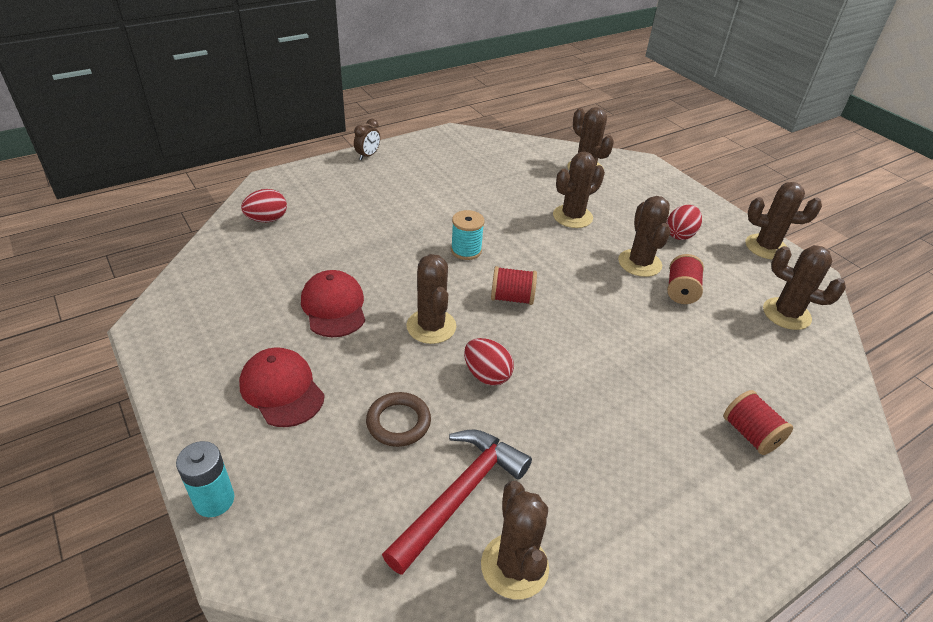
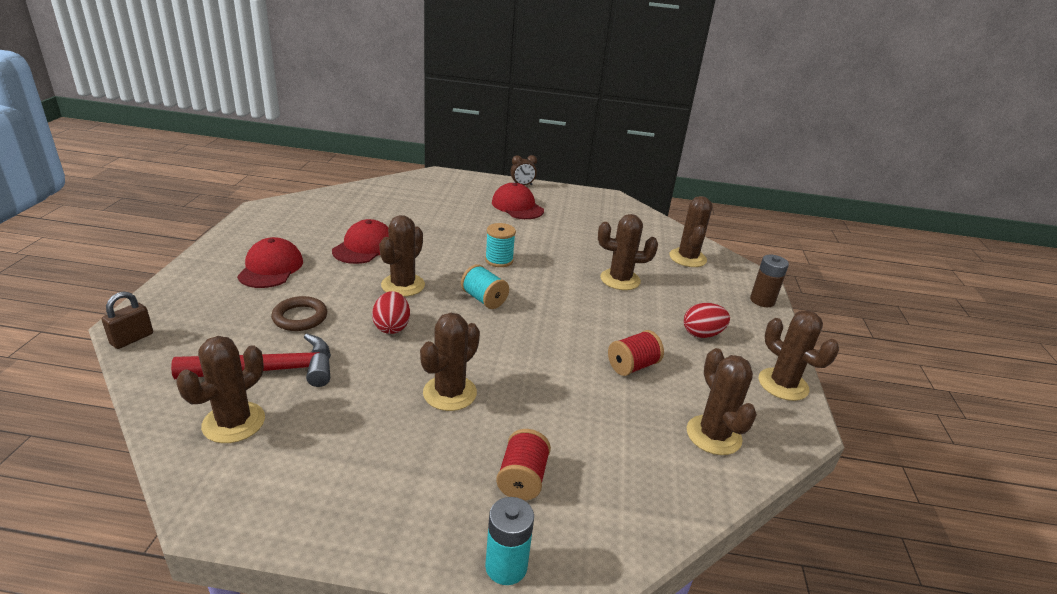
camera: 40 degrees right, 10 degrees down
turquoise battery [176,441,234,517] -> turquoise battery moved to [485,497,534,585]
red egg [241,189,287,222] -> none
red spool [491,266,537,305] -> turquoise spool [461,264,509,309]
brown cactus [618,196,670,277] -> brown cactus moved to [420,313,480,411]
none -> brown padlock [102,292,153,349]
none -> red cap [492,183,544,219]
none -> brown battery [750,255,789,307]

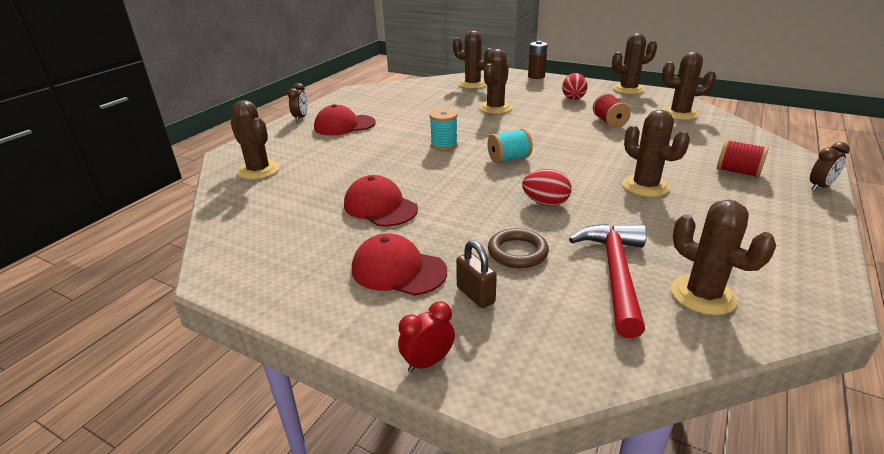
camera: 65 degrees left, 0 degrees up
brown padlock [102,292,153,349] -> brown padlock moved to [456,240,497,308]
brown cactus [379,215,425,297] -> brown cactus moved to [230,100,279,180]
turquoise battery [485,497,534,585] -> brown clock [810,142,850,191]
none -> red clock [398,302,455,372]

